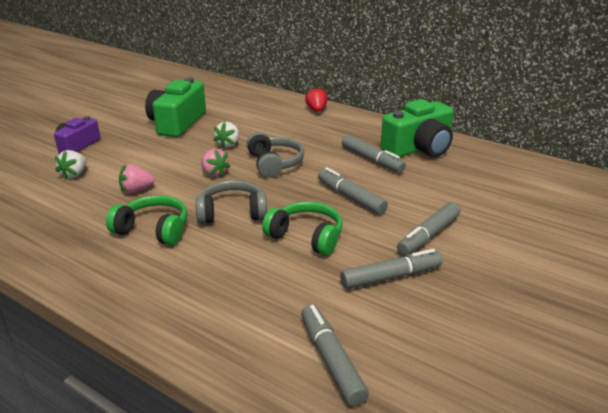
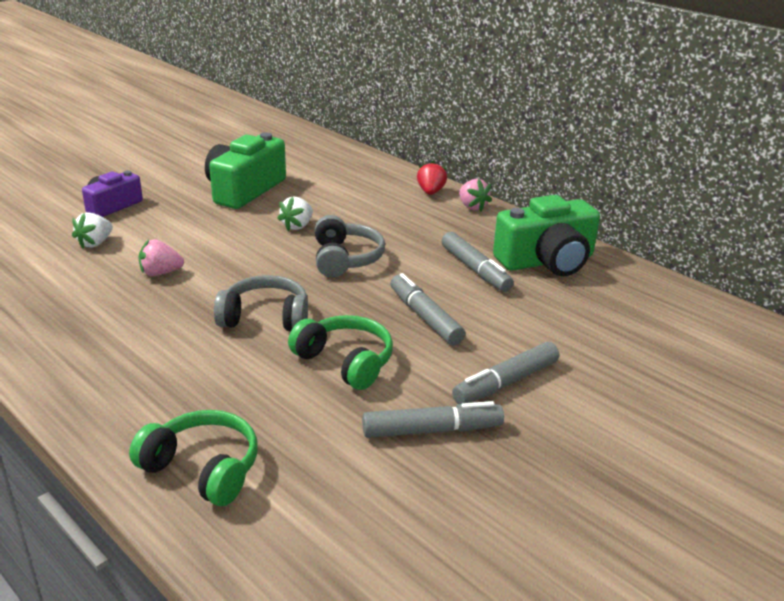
camera: 10 degrees right, 0 degrees up
green headphones [106,195,188,245] -> green headphones moved to [129,410,258,506]
pink strawberry [201,149,230,177] -> pink strawberry moved to [459,179,492,211]
grey marker [301,304,369,406] -> none

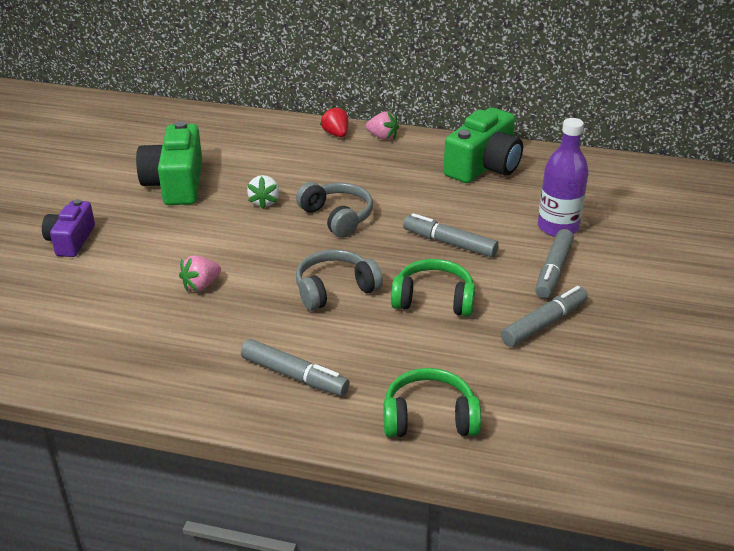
camera: 30 degrees left, 5 degrees up
white strawberry [72,212,113,249] -> none
grey marker [442,232,514,292] -> grey marker moved to [241,339,350,396]
none -> purple bottle [538,118,589,237]

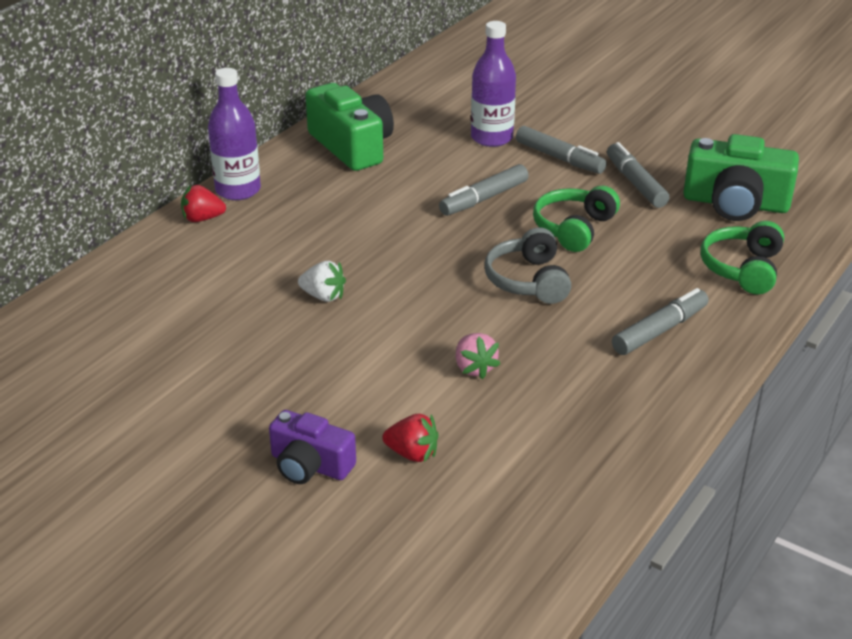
camera: 70 degrees left, 0 degrees up
green camera [136,121,202,205] -> green camera moved to [683,134,799,221]
grey headphones [296,182,373,237] -> none
pink strawberry [366,111,399,140] -> purple bottle [208,68,261,200]
none -> red strawberry [382,414,438,462]

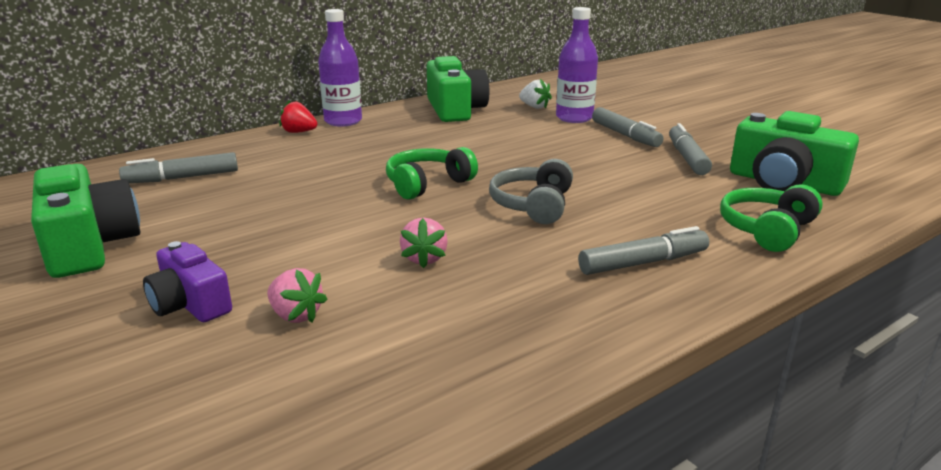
camera: 20 degrees right, 10 degrees down
white strawberry [298,261,346,302] -> white strawberry moved to [519,79,552,109]
red strawberry [382,414,438,462] -> pink strawberry [267,268,327,323]
grey marker [439,164,529,216] -> grey marker moved to [119,152,238,183]
green headphones [533,185,620,252] -> green headphones moved to [386,147,478,199]
none -> green camera [31,164,140,278]

